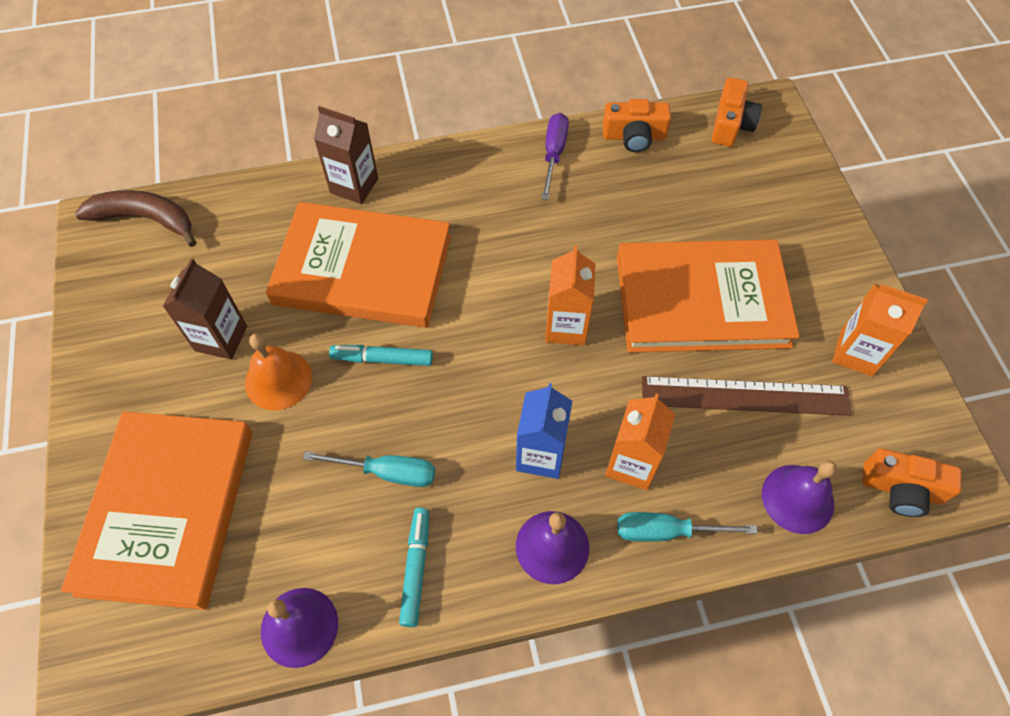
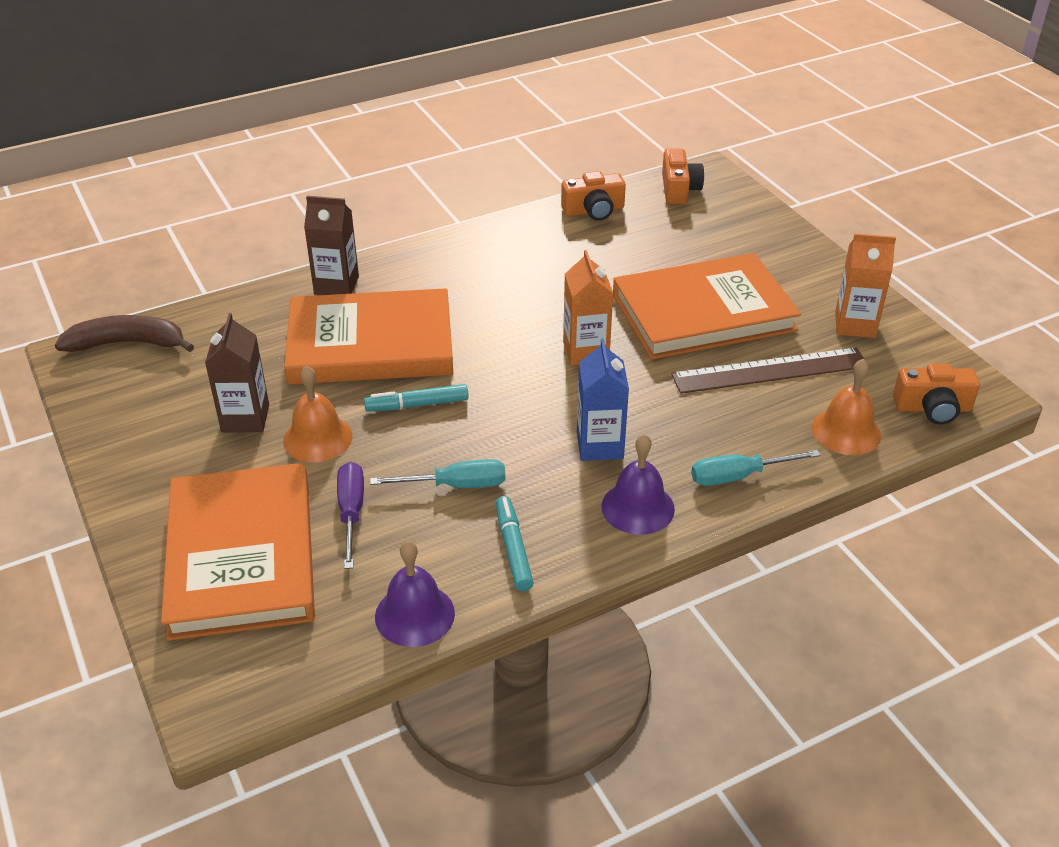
camera: 15 degrees left, 20 degrees down
purple screwdriver [541,113,569,200] -> purple screwdriver moved to [337,462,364,569]
orange carton [605,394,676,490] -> none
purple bell [762,460,837,534] -> orange bell [812,359,881,455]

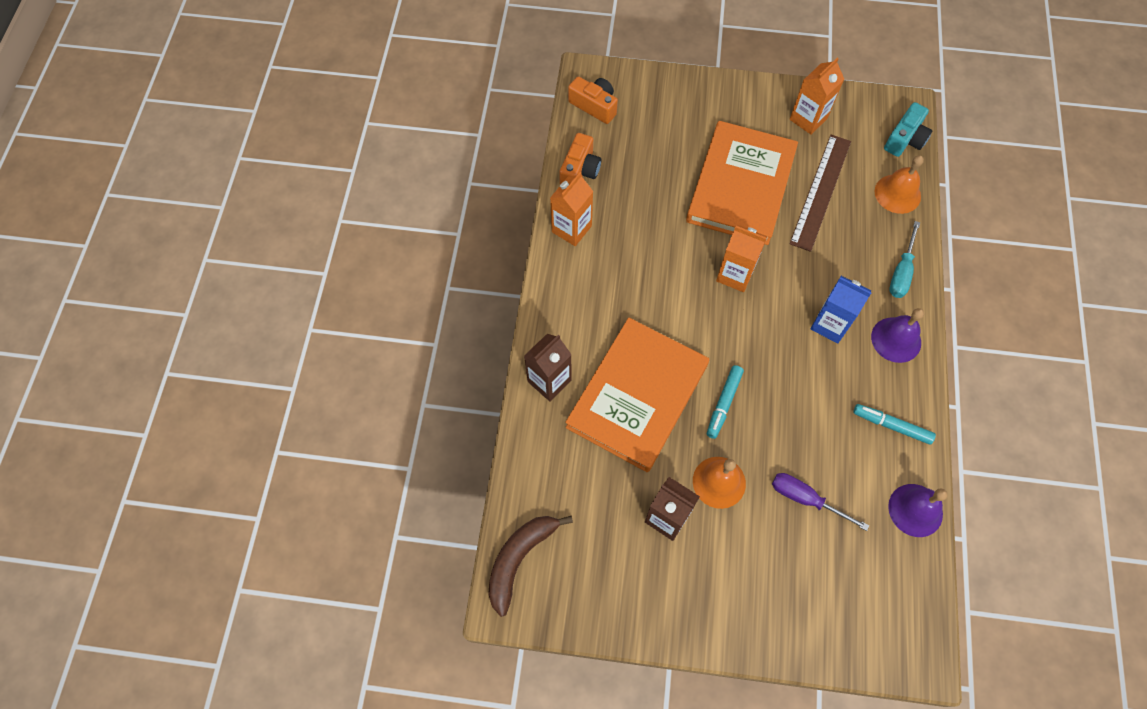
camera: 55 degrees left, 25 degrees up
orange book [161,463,315,641] -> none
turquoise screwdriver [370,459,506,488] -> none
orange camera [893,364,980,424] -> turquoise camera [884,102,932,157]
none -> orange carton [550,172,593,246]

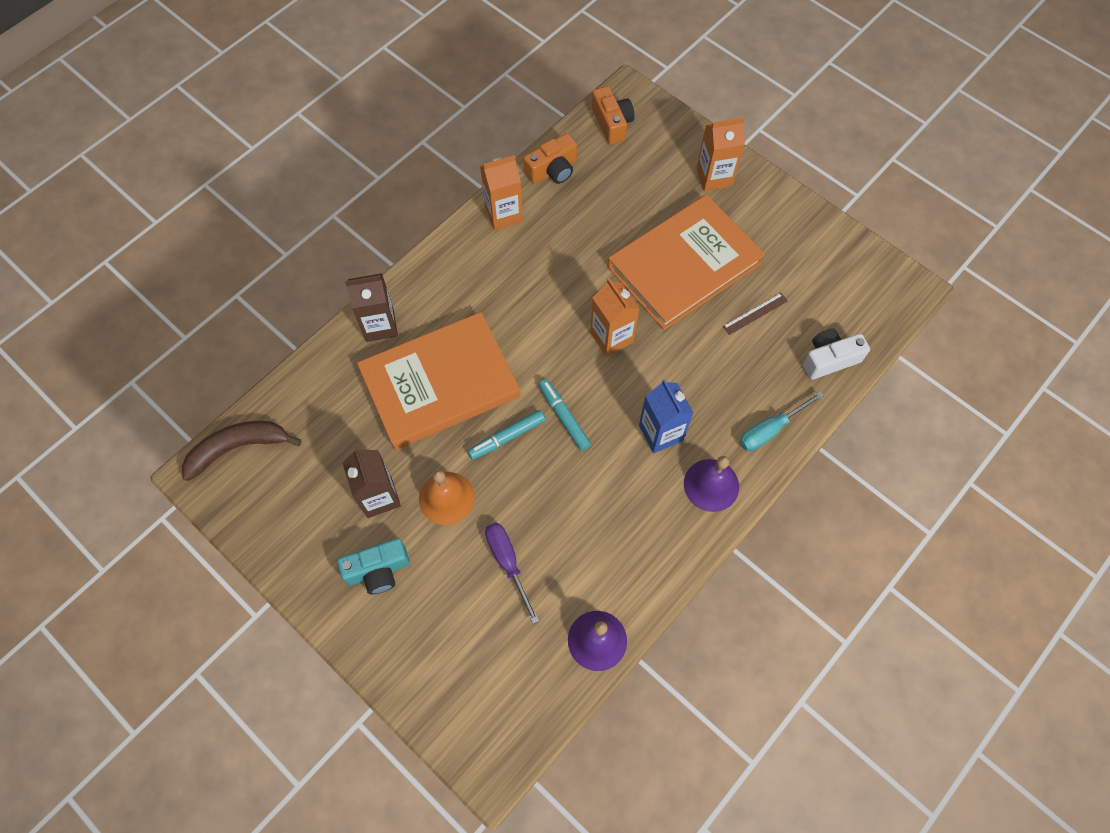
camera: 35 degrees right, 0 degrees up
brown ruler [789,135,851,252] -> brown ruler [723,293,788,335], size x0.47
orange carton [790,58,844,135] -> orange carton moved to [697,118,745,191]
turquoise marker [853,404,936,445] -> turquoise marker moved to [539,379,591,451]
orange bell [875,155,924,214] -> white camera [803,328,870,380]
turquoise camera [884,102,932,157] -> turquoise camera moved to [337,538,410,594]

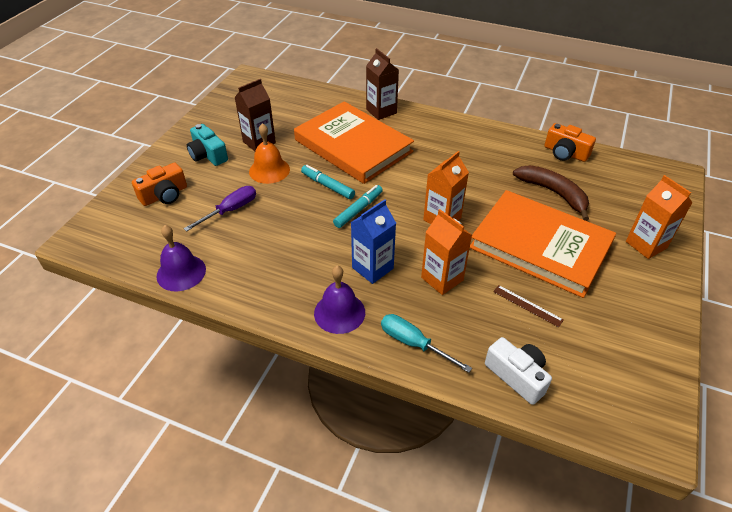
camera: 70 degrees right, 20 degrees down
brown banana [182,421,302,481] -> brown banana moved to [513,165,589,221]
orange carton [480,155,523,230] -> orange carton moved to [421,209,472,295]
orange camera [592,86,635,145] -> orange camera moved to [132,163,187,206]

